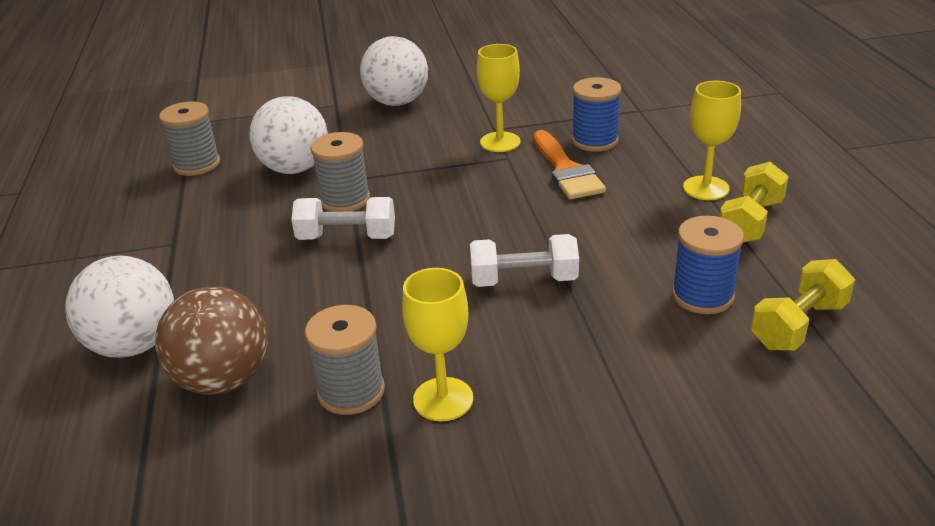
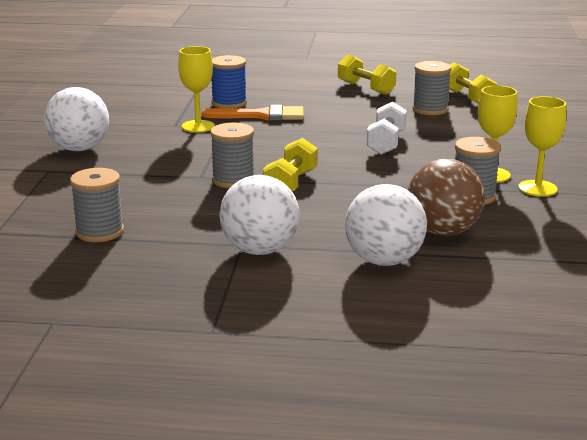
camera: 75 degrees left, 10 degrees down
white ball [250,96,328,174] -> white ball moved to [219,175,300,255]
white dumbbell [291,197,395,240] -> yellow dumbbell [263,138,318,192]
blue spool [672,216,744,314] -> grey spool [412,61,452,115]
yellow goblet [683,81,741,200] -> yellow goblet moved to [518,96,566,196]

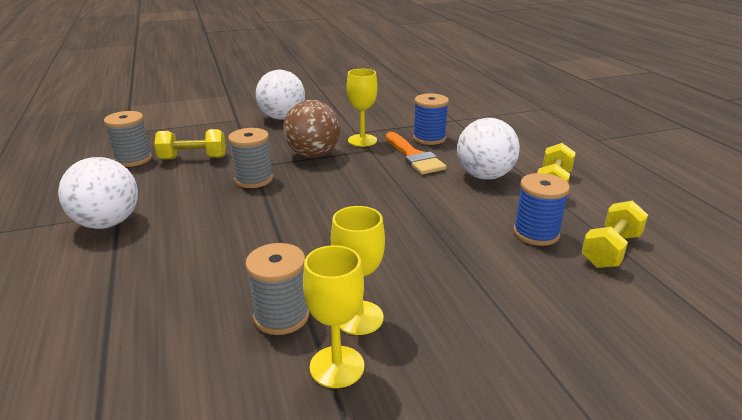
camera: 65 degrees right, 5 degrees up
yellow dumbbell [263,138,318,192] -> yellow dumbbell moved to [154,129,226,160]
white ball [345,184,427,266] -> white ball moved to [457,118,520,180]
white dumbbell [367,102,407,155] -> none
brown ball [408,159,485,236] -> brown ball moved to [283,100,340,157]
grey spool [412,61,452,115] -> blue spool [513,173,570,246]

